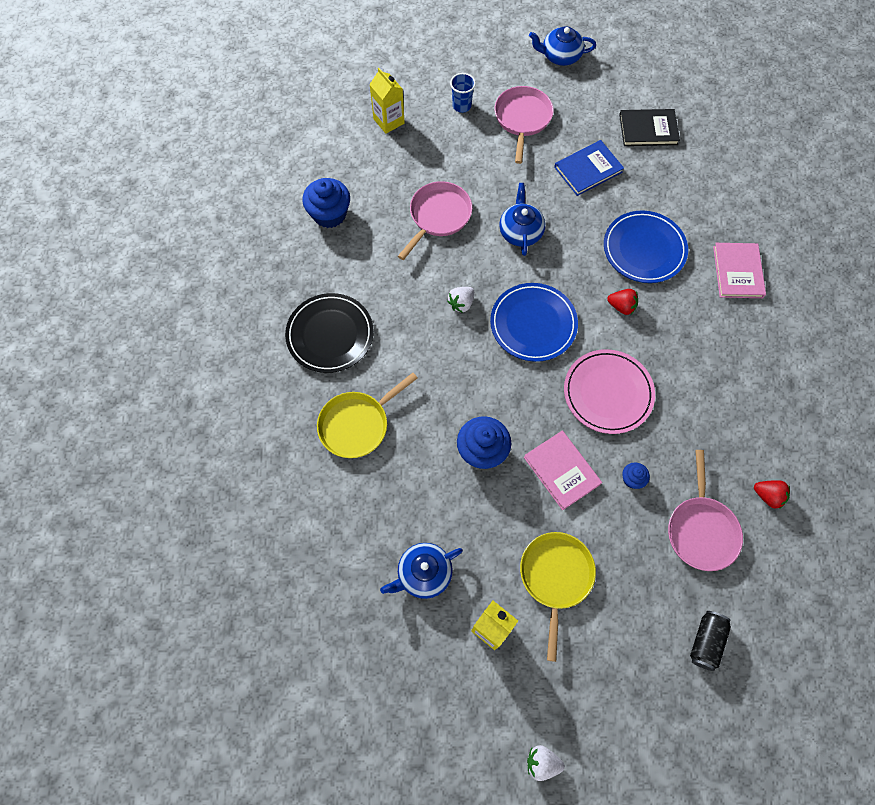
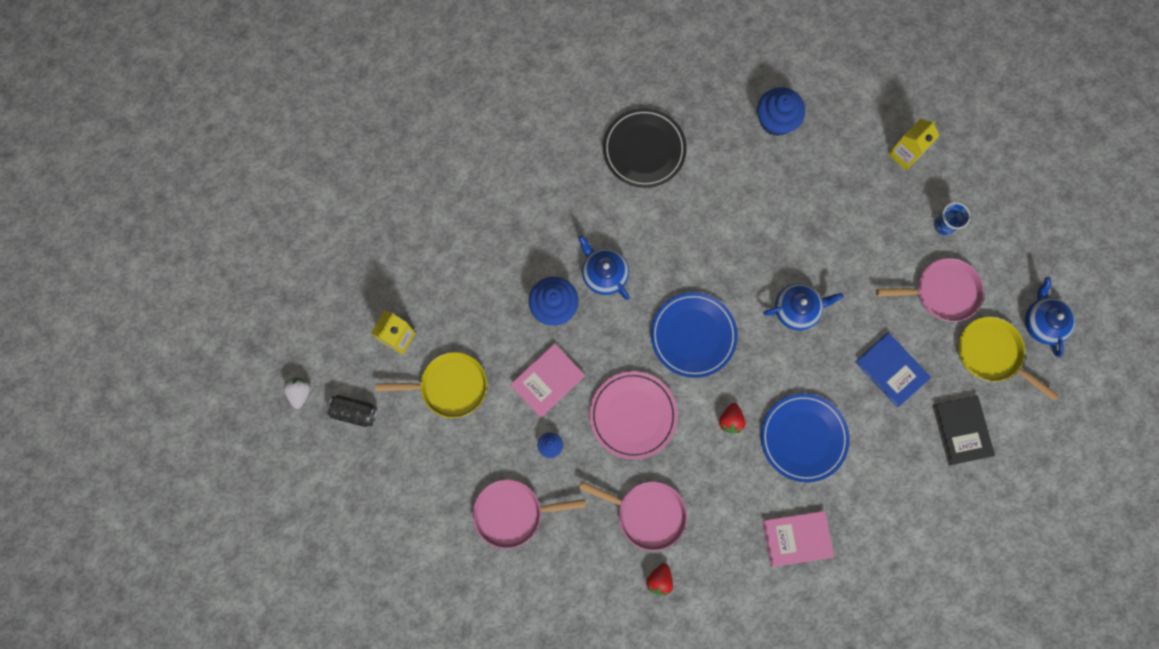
camera: 80 degrees right, 10 degrees up
yellow pan [317,373,418,458] -> yellow pan moved to [958,316,1059,401]
blue teapot [380,543,463,599] -> blue teapot moved to [578,235,630,300]
pink pan [398,181,472,260] -> pink pan moved to [579,481,687,551]
white strawberry [447,287,474,313] -> none
black can [690,611,731,671] -> black can moved to [327,395,377,427]
red strawberry [754,480,790,509] -> red strawberry moved to [646,563,673,596]

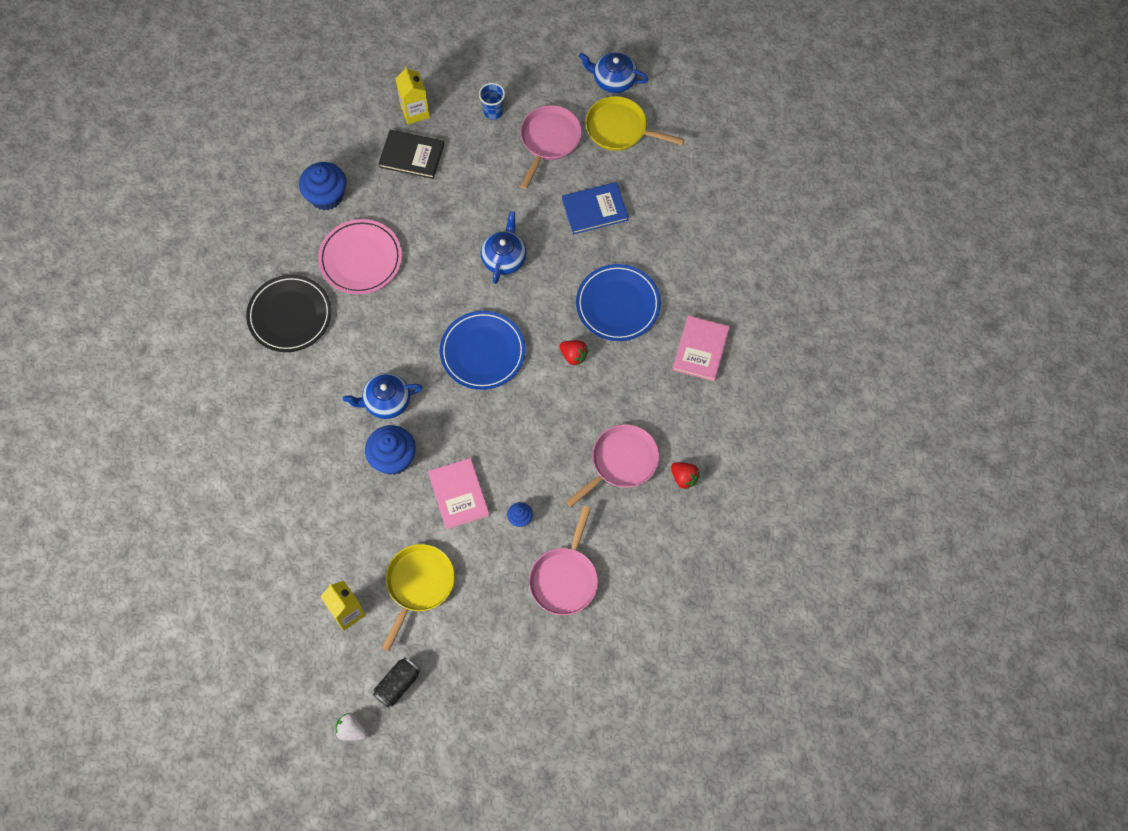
camera: 65 degrees left, 10 degrees down
pink plate [589,371,678,460] -> pink plate moved to [318,219,402,294]
black book [933,396,995,465] -> black book moved to [378,130,444,179]
yellow pan [958,316,1059,401] -> yellow pan turned 45 degrees clockwise [585,96,684,151]

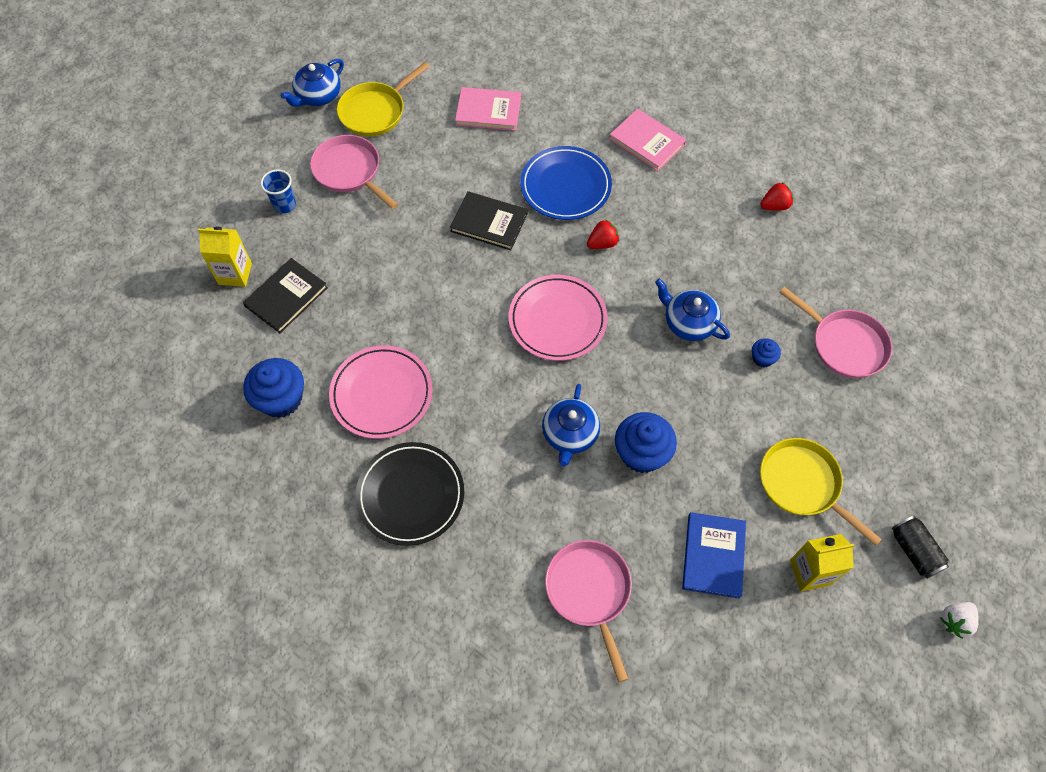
camera: 65 degrees left, 5 degrees down
pink book [428,458,490,529] -> pink book moved to [455,87,521,131]
blue plate [440,311,526,390] -> pink plate [509,275,608,361]
blue teapot [481,211,527,284] -> blue teapot moved to [655,279,730,341]
blue book [562,182,629,234] -> blue book moved to [682,512,746,599]
pink pan [566,424,659,507] -> pink pan moved to [545,540,632,682]
none -> black book [450,191,528,250]

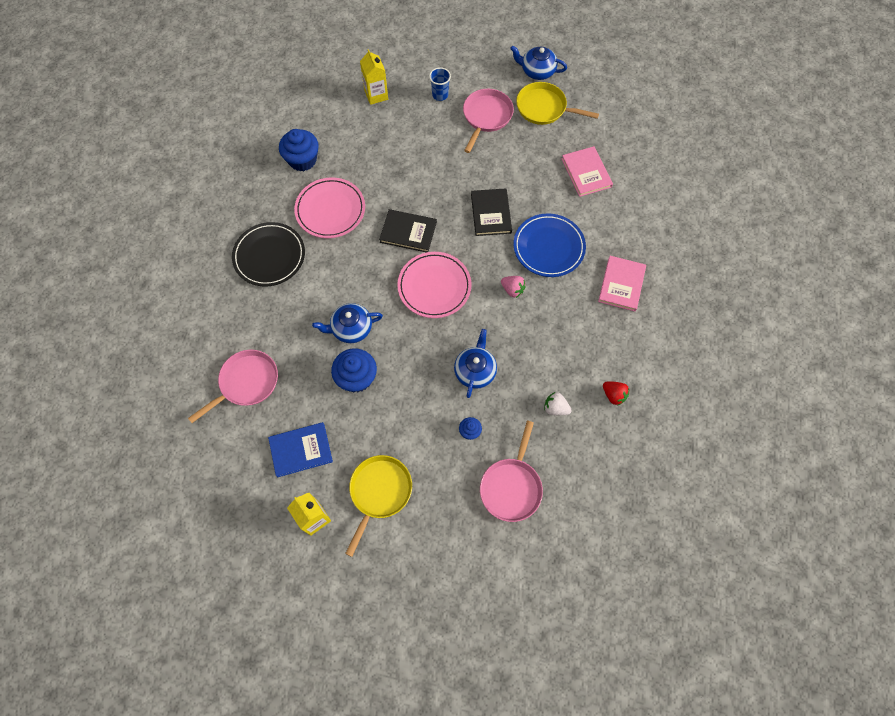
camera: 65 degrees right, 5 degrees up
black book [243,258,328,333] -> black book moved to [379,209,437,252]
red strawberry [587,219,619,249] -> pink strawberry [501,276,526,298]
black can [892,515,949,579] -> none
white strawberry [941,602,979,639] -> white strawberry moved to [544,392,572,415]

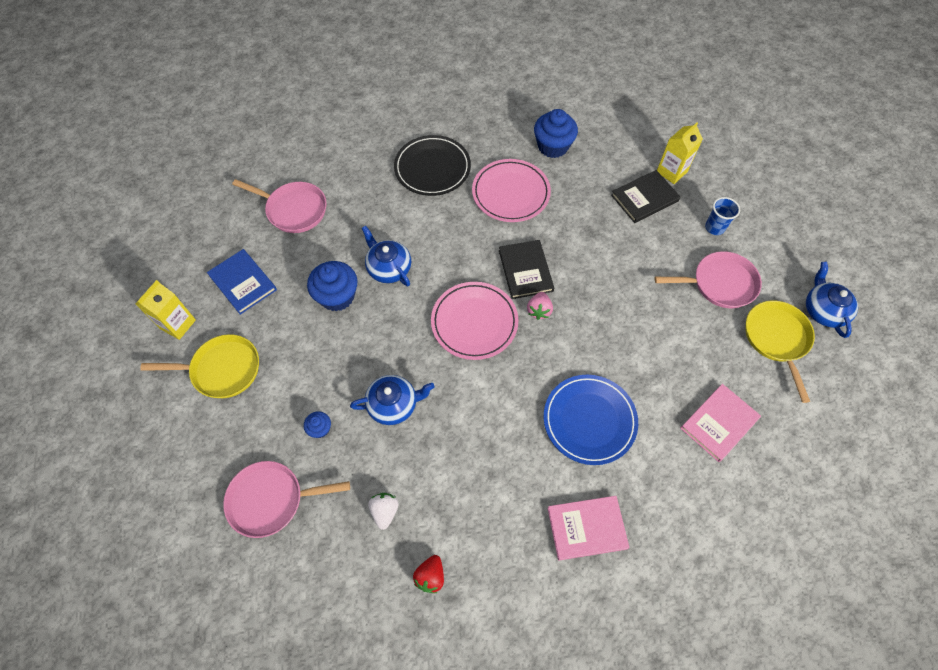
camera: 65 degrees right, 5 degrees down
black book [471,188,512,236] -> black book moved to [611,170,681,223]
pink strawberry [501,276,526,298] -> pink strawberry moved to [527,292,553,320]

